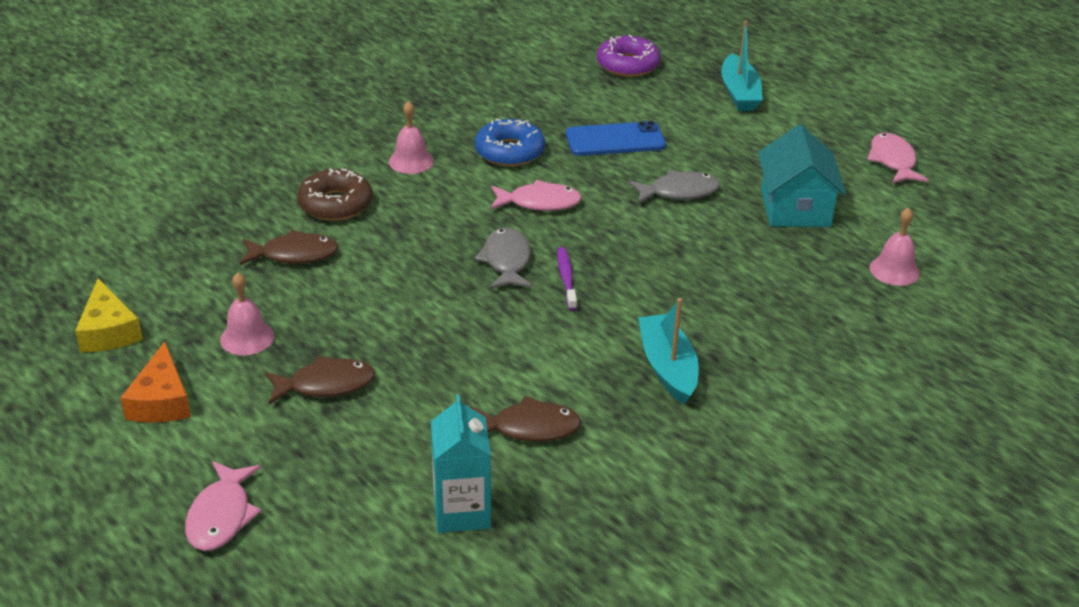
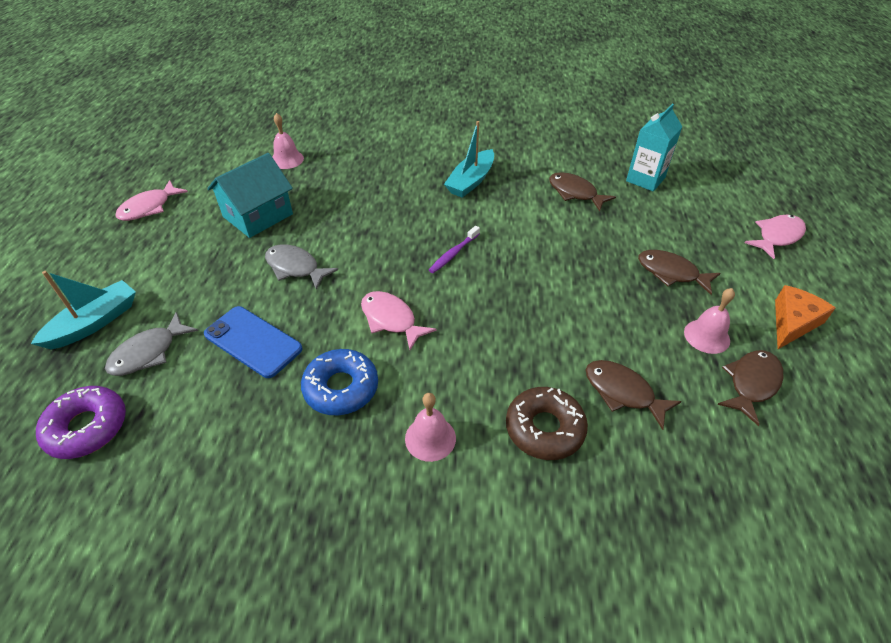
camera: 135 degrees left, 10 degrees up
yellow cheese [75,279,143,352] -> none
grey fish [474,227,532,289] -> grey fish moved to [105,312,198,376]
none -> brown fish [717,350,783,426]

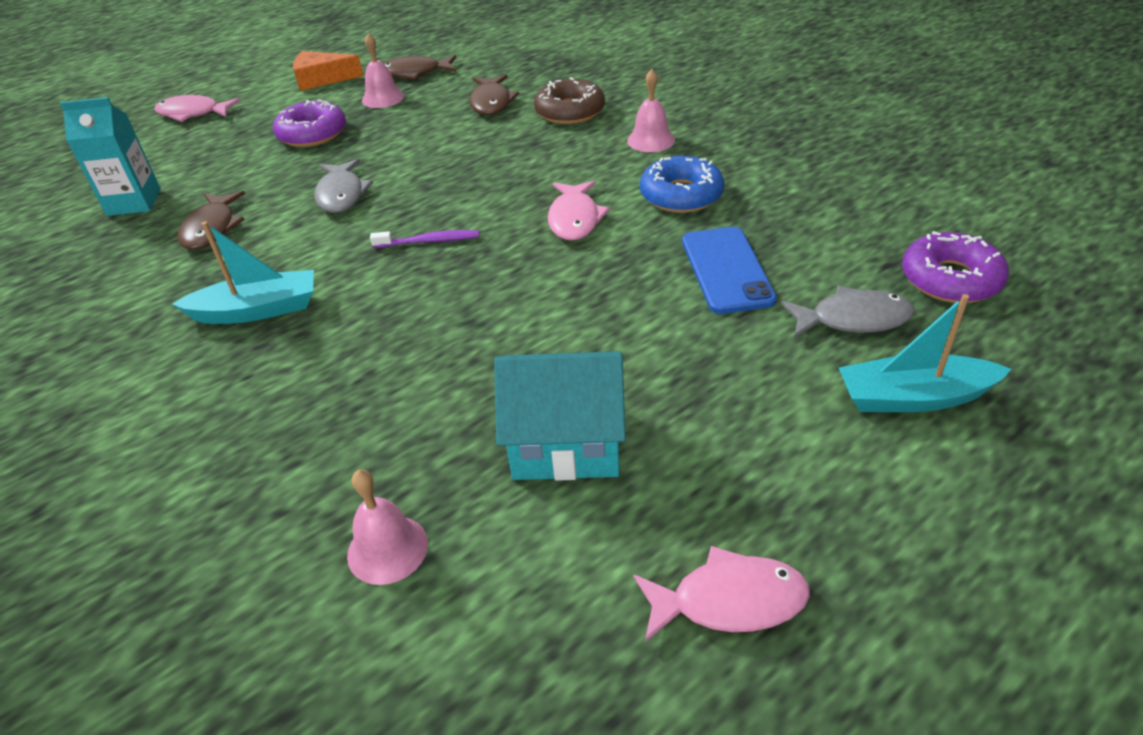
camera: 130 degrees left, 5 degrees down
grey fish [265,244,338,290] -> grey fish moved to [314,159,373,213]
brown fish [638,250,721,295] -> purple donut [273,100,346,147]

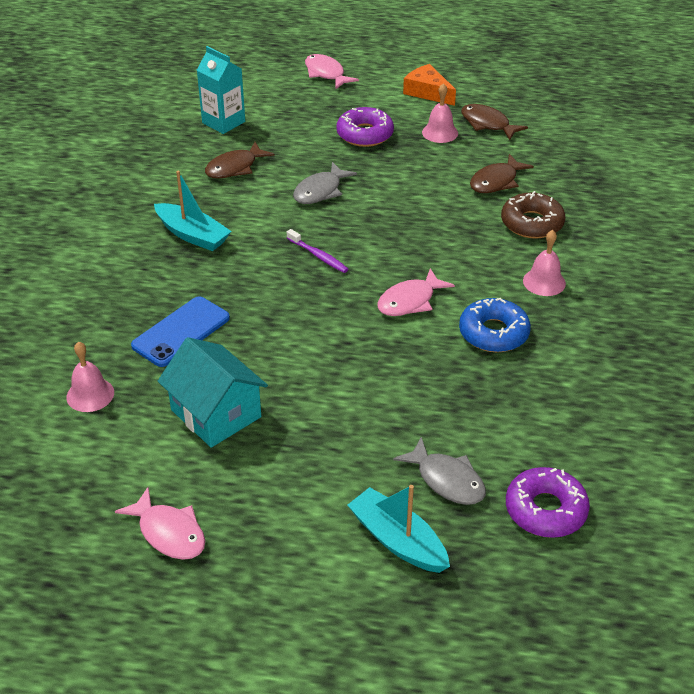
camera: 45 degrees right, 0 degrees up
blue phone [682,227,777,314] -> blue phone moved to [131,296,230,367]

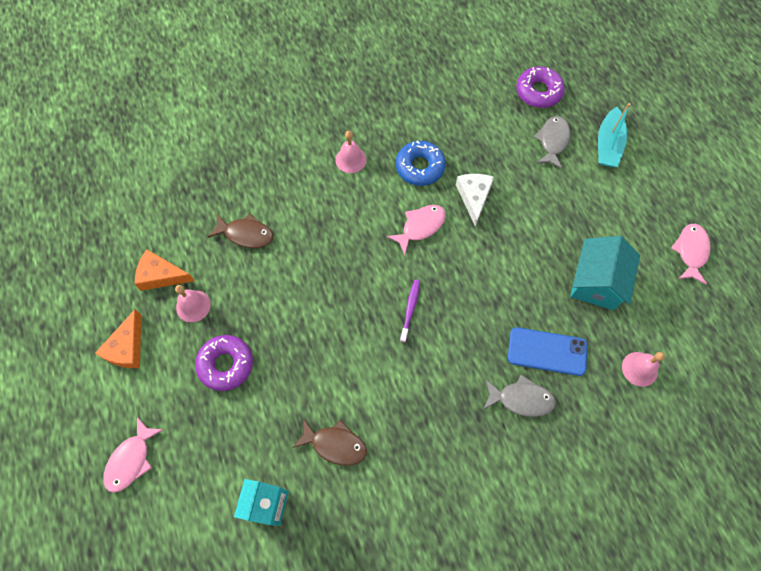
camera: 120 degrees left, 25 degrees up
turquoise boat [154,171,232,251] -> none
grey fish [293,162,357,204] -> grey fish moved to [484,375,556,417]
pink fish [377,268,455,316] -> pink fish turned 60 degrees counterclockwise [387,205,446,255]
brown fish [461,104,528,140] -> orange cheese [135,249,195,291]
brown donut [501,191,565,239] -> none
none -> white cheese [456,174,494,227]

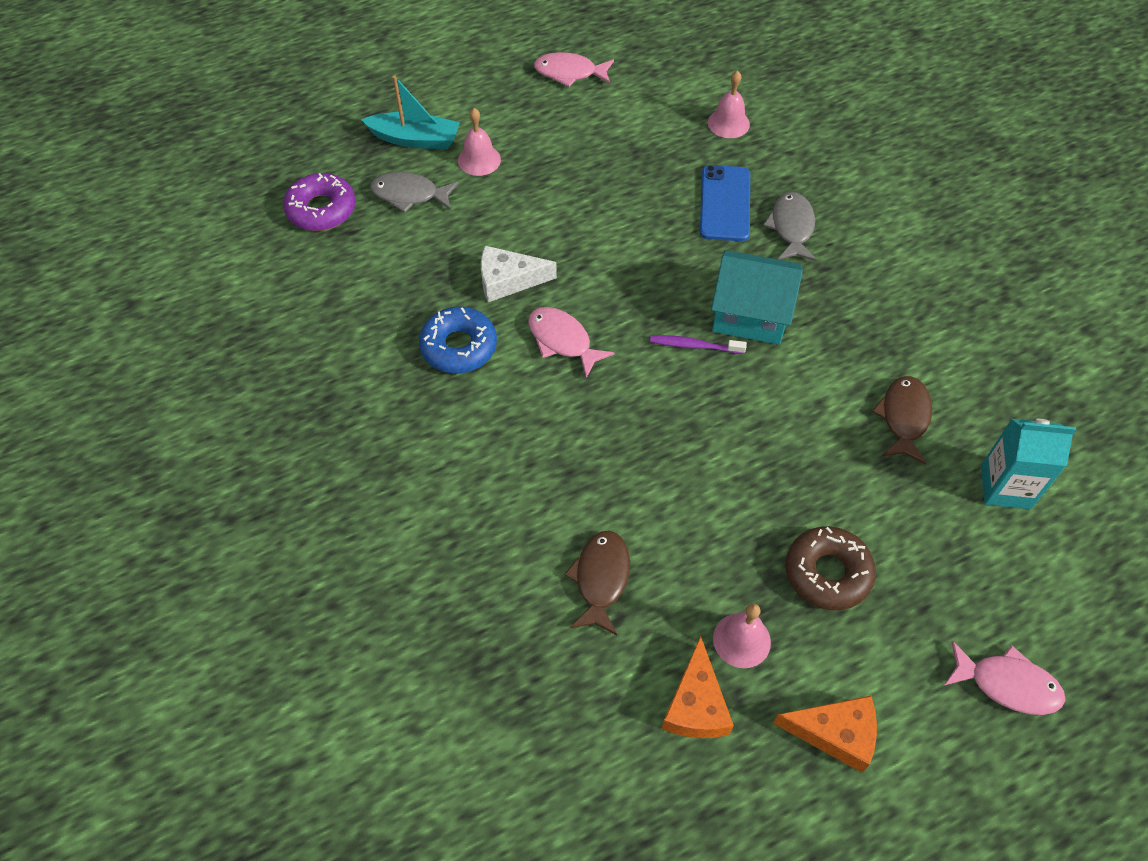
camera: 95 degrees left, 10 degrees down
purple donut [195,335,253,391] -> brown donut [786,526,876,610]
pink bell [335,131,367,173] -> pink bell moved to [458,108,501,176]
turquoise house [570,236,640,310] -> turquoise house moved to [711,250,803,345]

